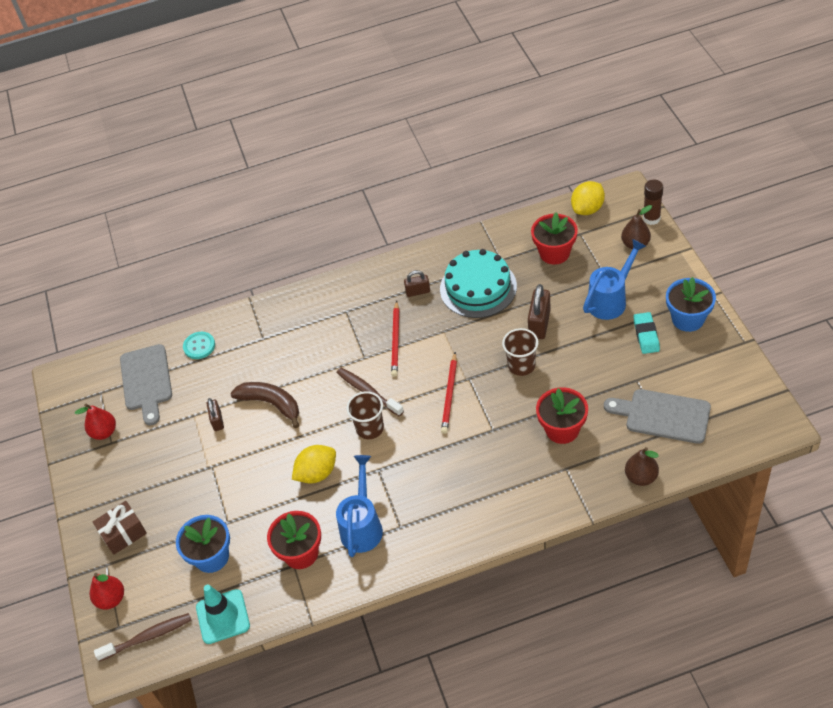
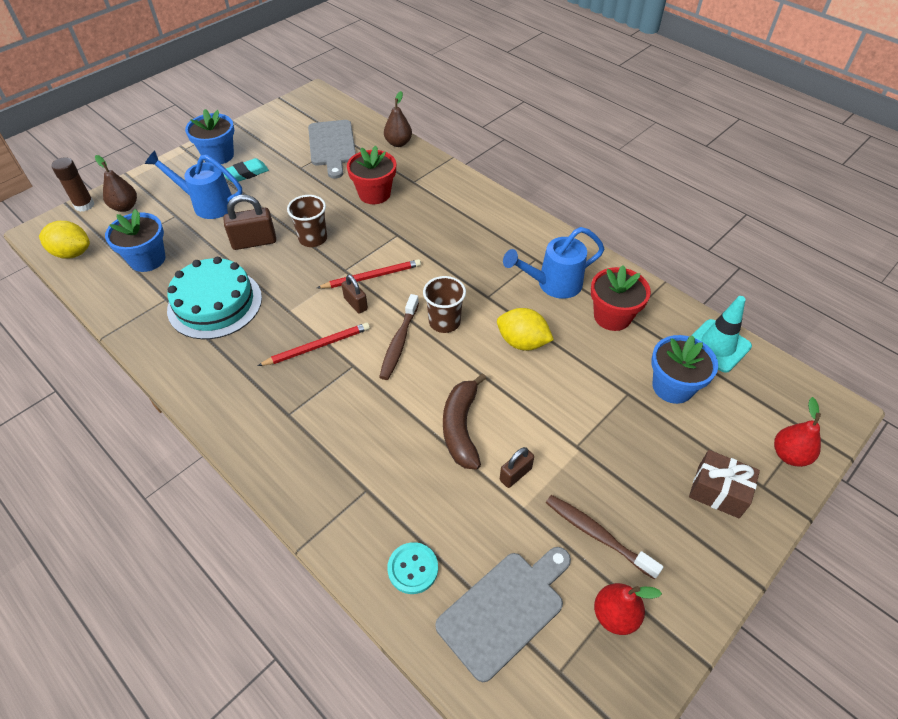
camera: 125 degrees left, 0 degrees up
brown toothbrush [94,613,191,662] -> brown toothbrush moved to [546,495,663,580]
brown padlock [404,270,430,297] -> brown padlock moved to [342,275,368,314]
red flower pot [531,212,578,265] -> blue flower pot [105,209,166,272]

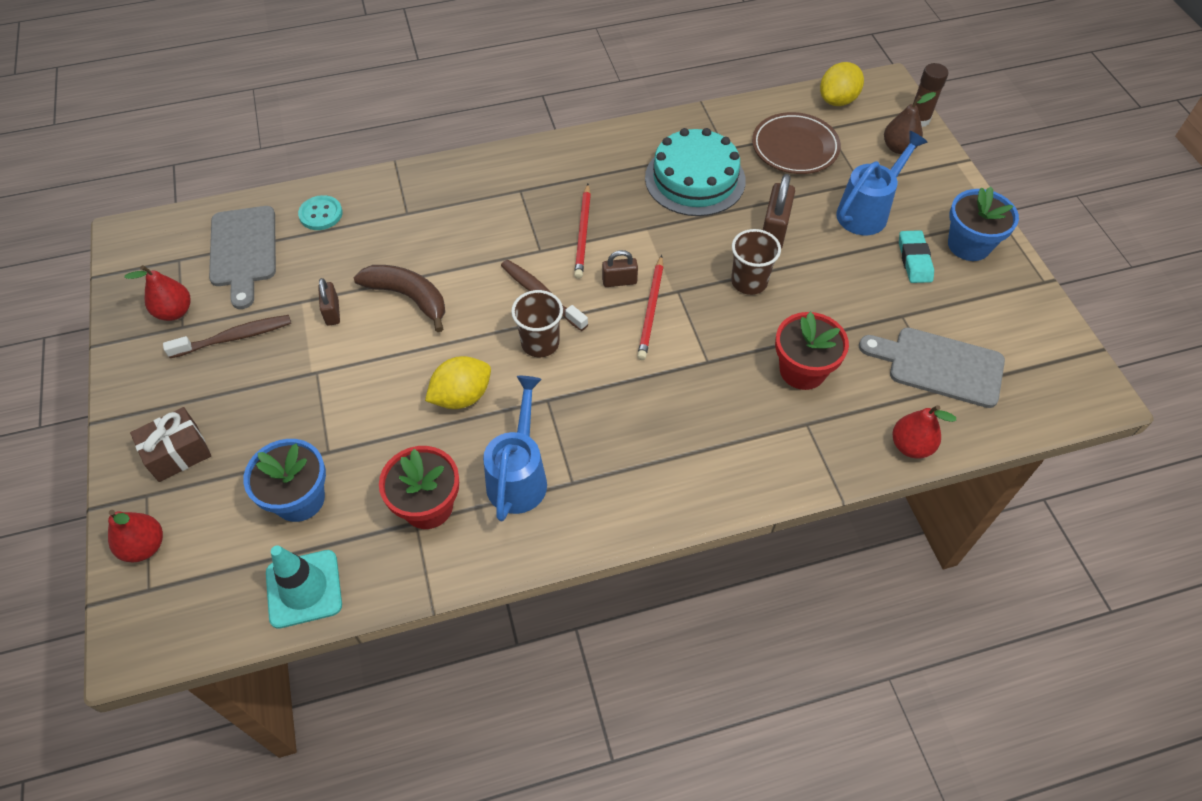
camera: 120 degrees right, 5 degrees up
blue flower pot [105,209,166,272] -> brown plate [752,112,841,174]
brown pear [384,91,412,147] -> red pear [893,405,956,458]

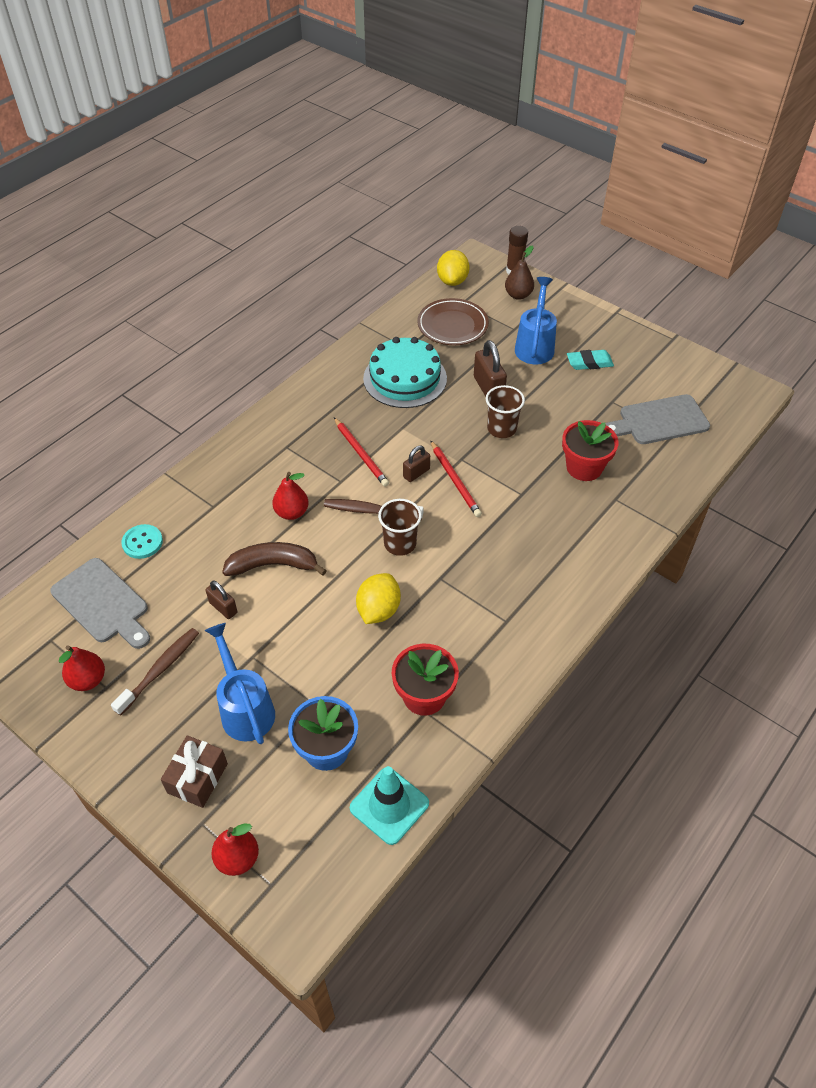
camera: 35 degrees left, 5 degrees down
blue watering can [483,376,547,521] -> blue watering can moved to [205,623,275,744]
red pear [893,405,956,458] -> red pear moved to [272,472,309,520]
turquoise eraser [899,230,934,283] -> turquoise eraser turned 60 degrees counterclockwise [567,350,614,370]
blue flower pot [948,186,1019,261] -> none

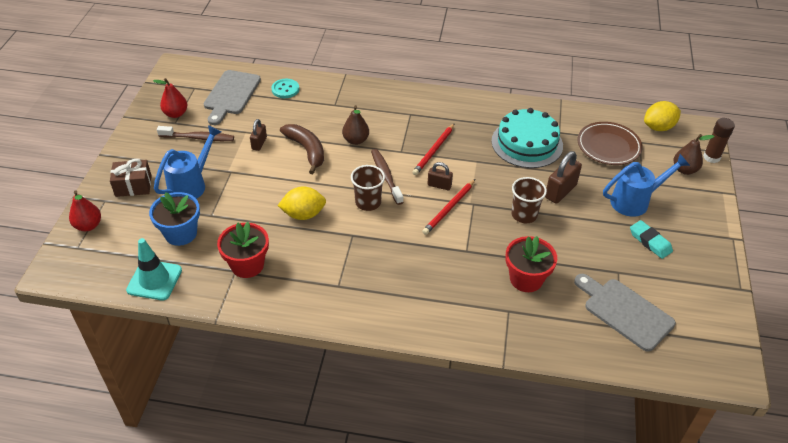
camera: 60 degrees right, 5 degrees down
red pear [272,472,309,520] -> brown pear [342,105,369,145]

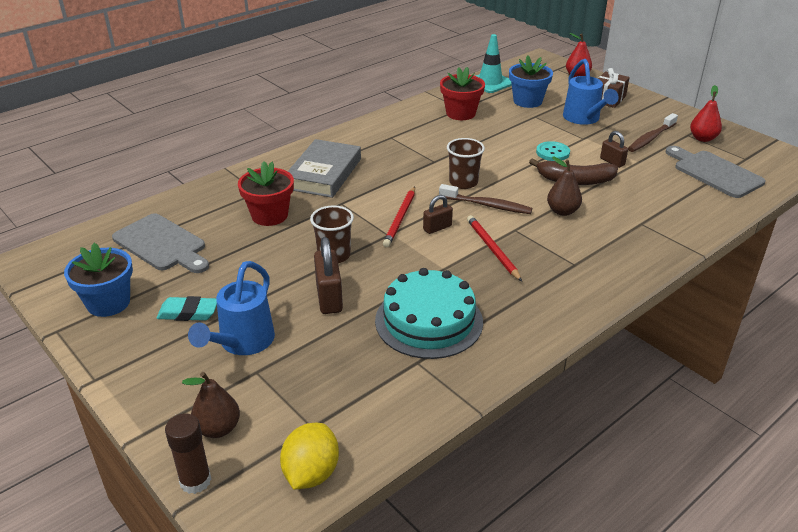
camera: 130 degrees right, 10 degrees down
turquoise button [271,79,299,98] -> turquoise button moved to [536,141,570,161]
yellow lemon [277,186,326,220] -> none
red pencil [422,179,475,235] -> red pencil turned 150 degrees counterclockwise [383,186,415,247]
grey cutting board [574,274,676,352] -> grey cutting board turned 45 degrees clockwise [112,213,209,273]
brown plate [577,122,643,165] -> none
none -> blue flower pot [64,243,133,317]
none -> grey book [288,139,361,198]

